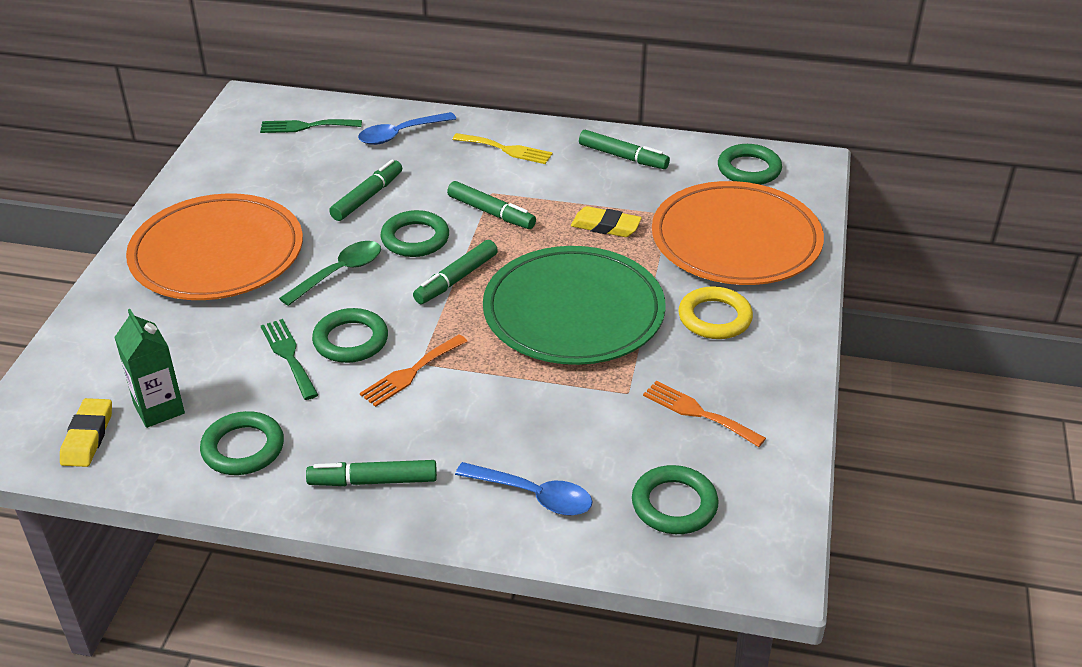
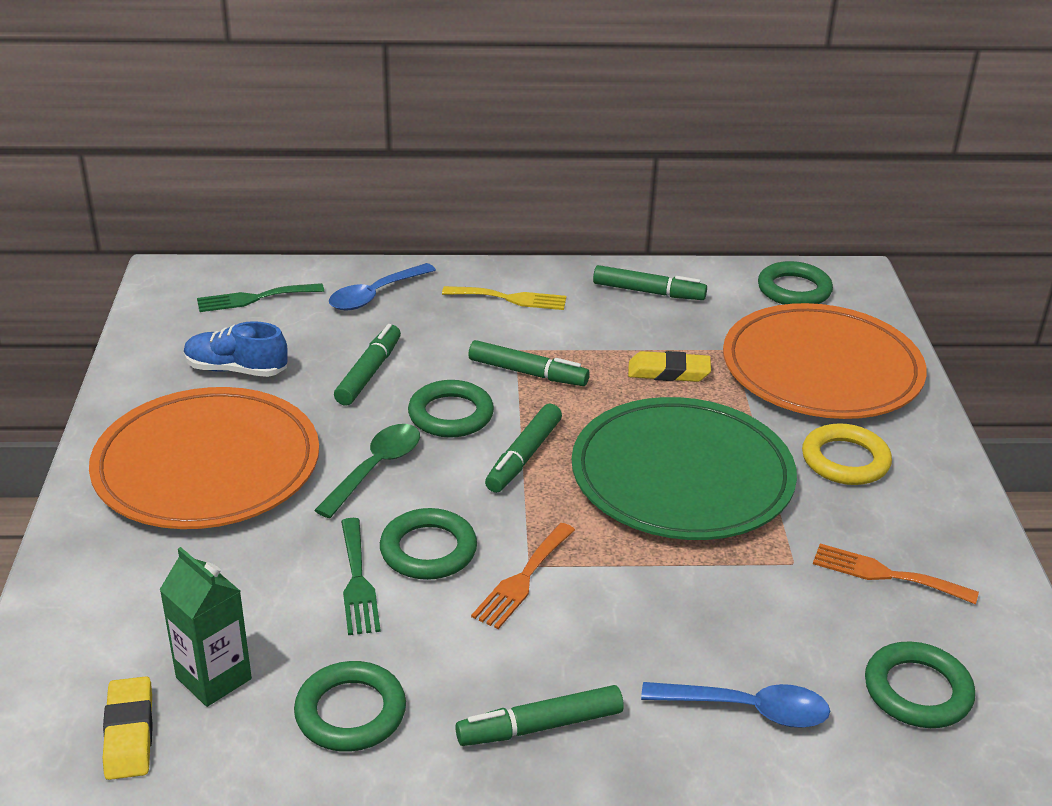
camera: 15 degrees left, 5 degrees down
green fork [261,319,318,400] -> green fork turned 150 degrees counterclockwise [341,518,381,635]
none -> blue shoe [184,321,288,377]

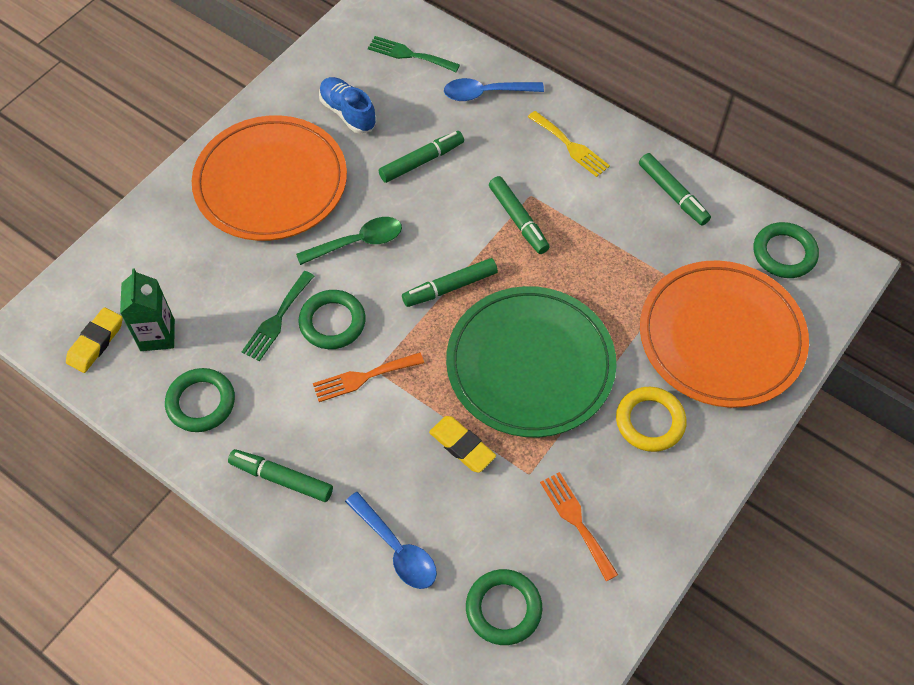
camera: 40 degrees right, 25 degrees up
green ring [408,380,494,438] -> none
yellow eraser [628,351,711,382] -> yellow eraser moved to [429,416,496,473]

